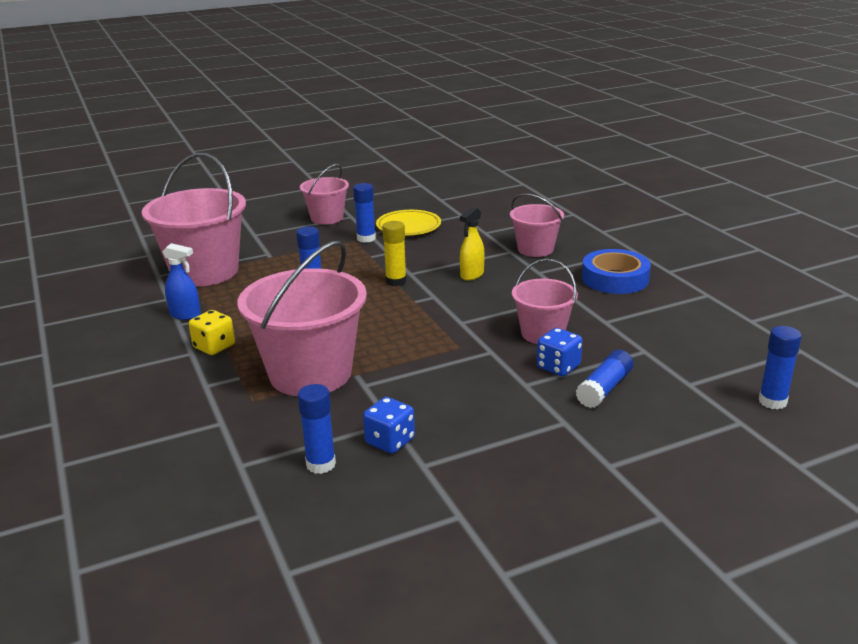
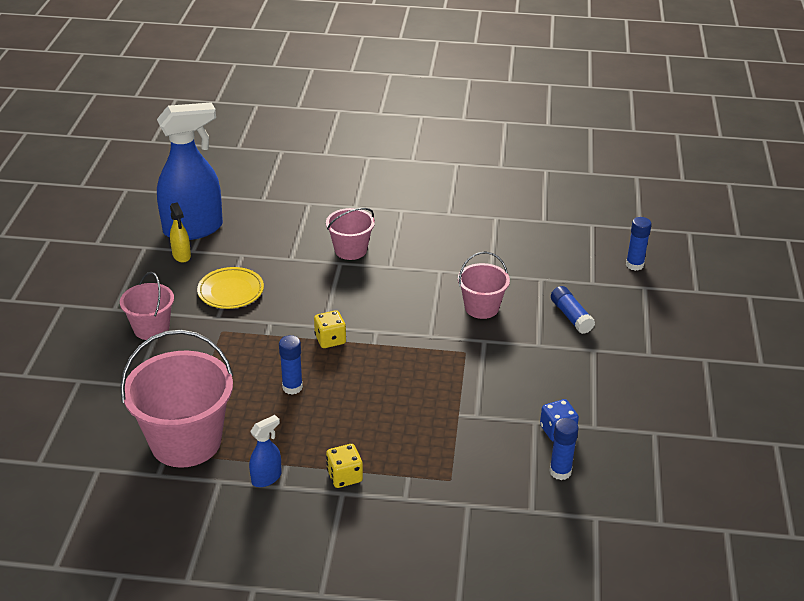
camera: 60 degrees left, 10 degrees up
pink bucket [238,241,367,396] -> none
blue glue stick [353,183,376,243] -> none
yellow glue stick [382,221,407,286] -> yellow dice [314,310,346,348]
yellow spray bottle [460,207,485,281] -> yellow spray bottle moved to [170,202,191,263]
blue dice [537,328,583,376] -> none
blue tape [582,249,651,294] -> none
none -> blue spray bottle [157,102,223,240]

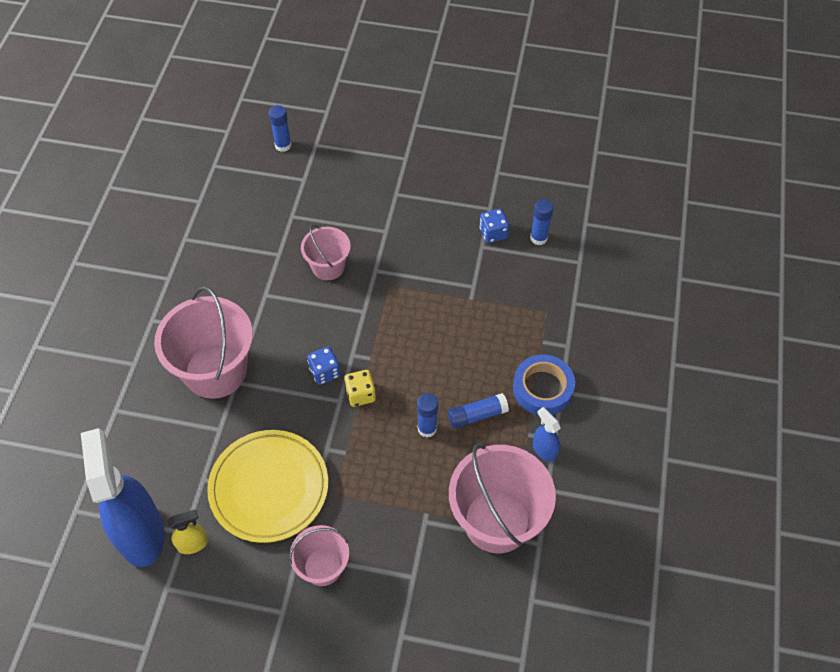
camera: 85 degrees left, 20 degrees up
yellow plate [197,267,264,309] -> yellow plate [207,430,328,543], size x1.66
pink bucket [326,208,375,260] -> pink bucket [154,286,253,399], size x1.79
yellow dice [326,444,363,488] -> blue tape [513,355,575,415]
blue glue stick [551,286,595,334] -> blue glue stick moved to [448,393,509,429]
none -> blue dice [307,346,341,385]

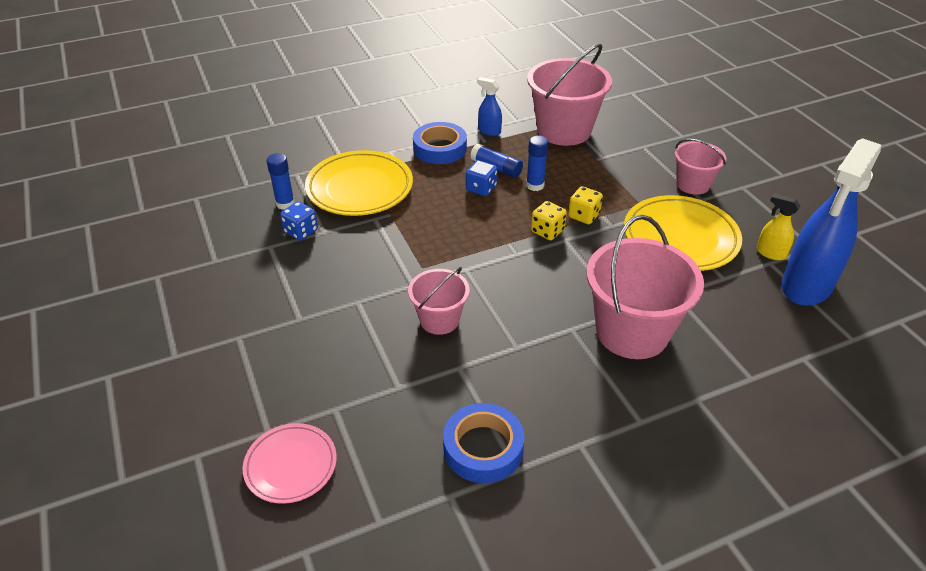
camera: 125 degrees left, 15 degrees down
blue glue stick [269,105,291,152] -> pink plate [242,423,337,504]
blue dice [307,346,341,385] -> blue dice moved to [466,160,497,196]
blue spray bottle [533,407,561,462] -> blue spray bottle turned 105 degrees clockwise [477,77,502,136]
none -> yellow plate [305,150,413,216]
none -> blue tape [443,403,524,483]
none -> yellow dice [568,186,603,224]

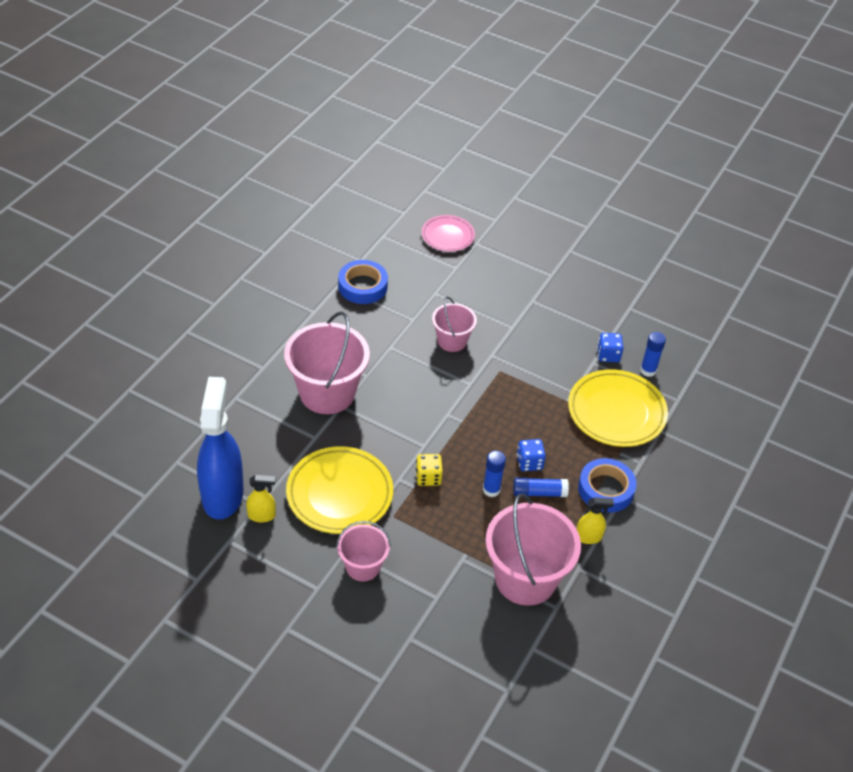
camera: 140 degrees right, 5 degrees up
blue spray bottle [477,77,502,136] -> yellow spray bottle [576,497,614,544]
yellow dice [531,201,567,240] -> none

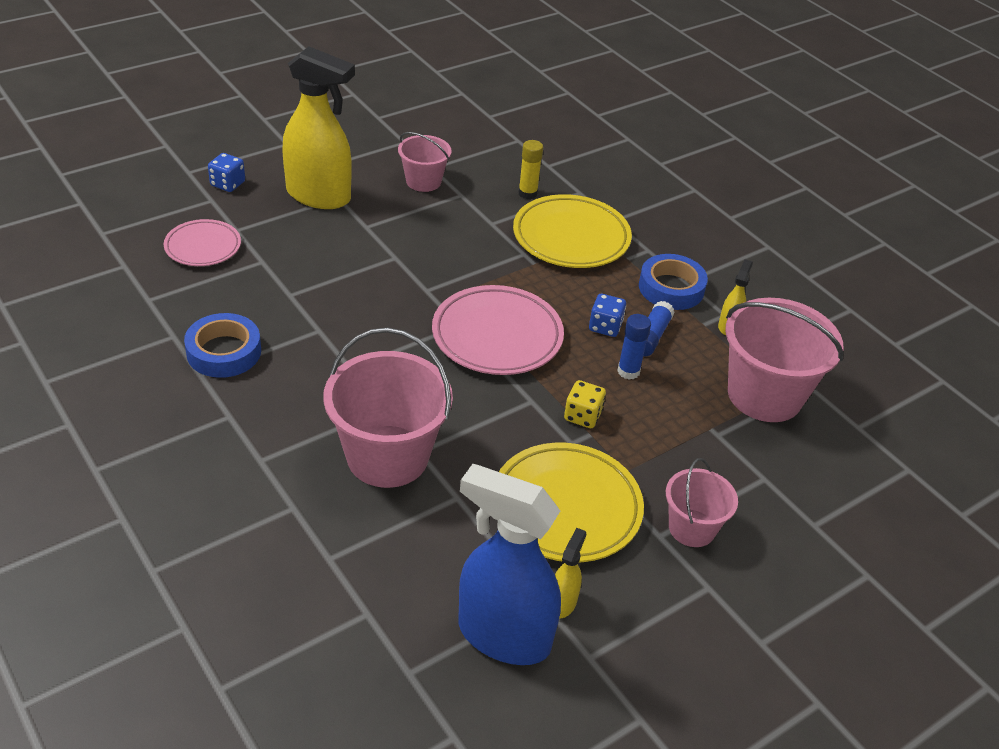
camera: 65 degrees left, 5 degrees down
pink bucket [432,297,477,352] -> pink bucket moved to [398,132,451,192]
blue dice [597,333,624,362] -> blue dice moved to [208,153,245,192]
blue glue stick [640,332,666,377] -> yellow glue stick [518,140,543,199]
none -> yellow spray bottle [282,46,355,209]
none -> pink plate [432,285,564,375]

